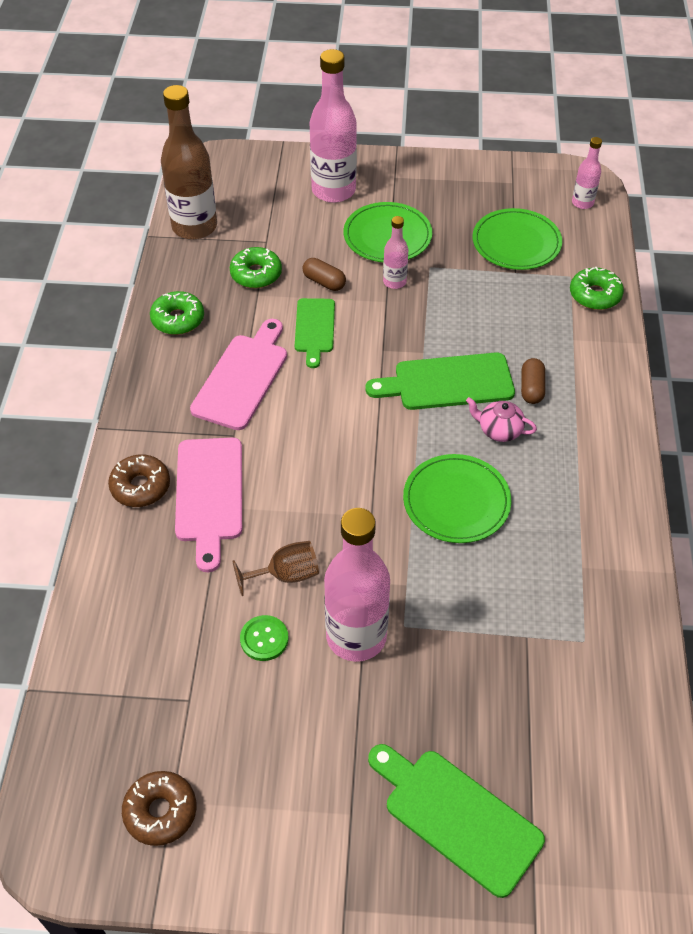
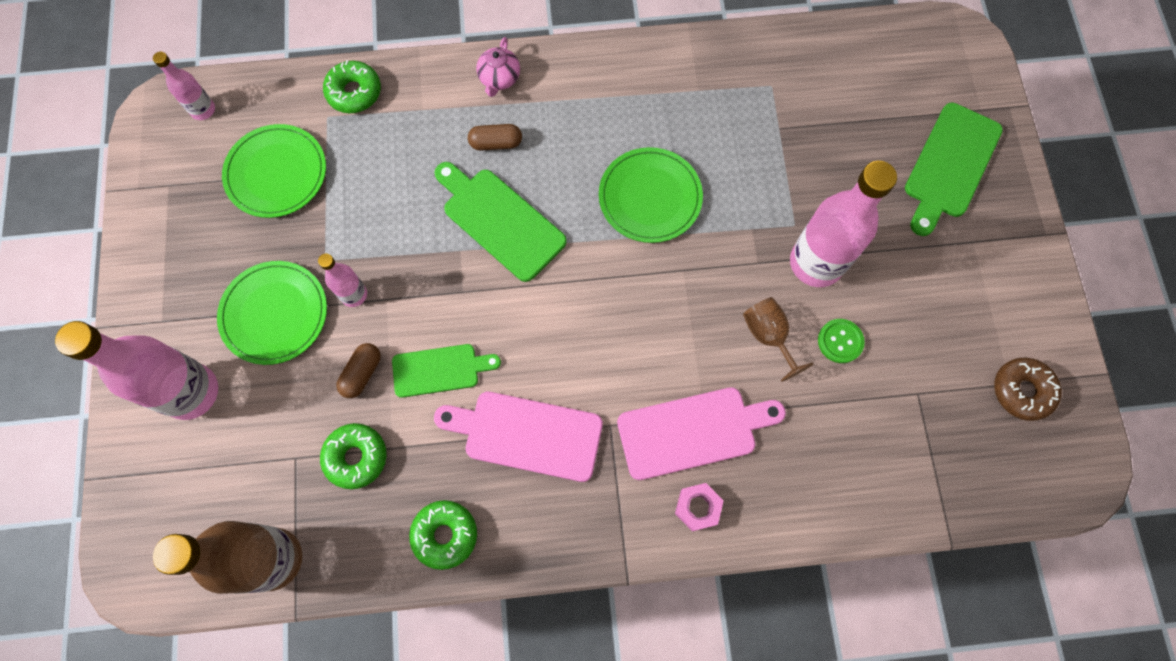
camera: 100 degrees left, 20 degrees up
brown donut [108,454,170,507] -> pink nut [675,483,724,531]
green cutting board [365,352,515,410] -> green cutting board turned 150 degrees clockwise [434,162,567,282]
pink teapot [466,397,537,442] -> pink teapot moved to [476,37,520,97]

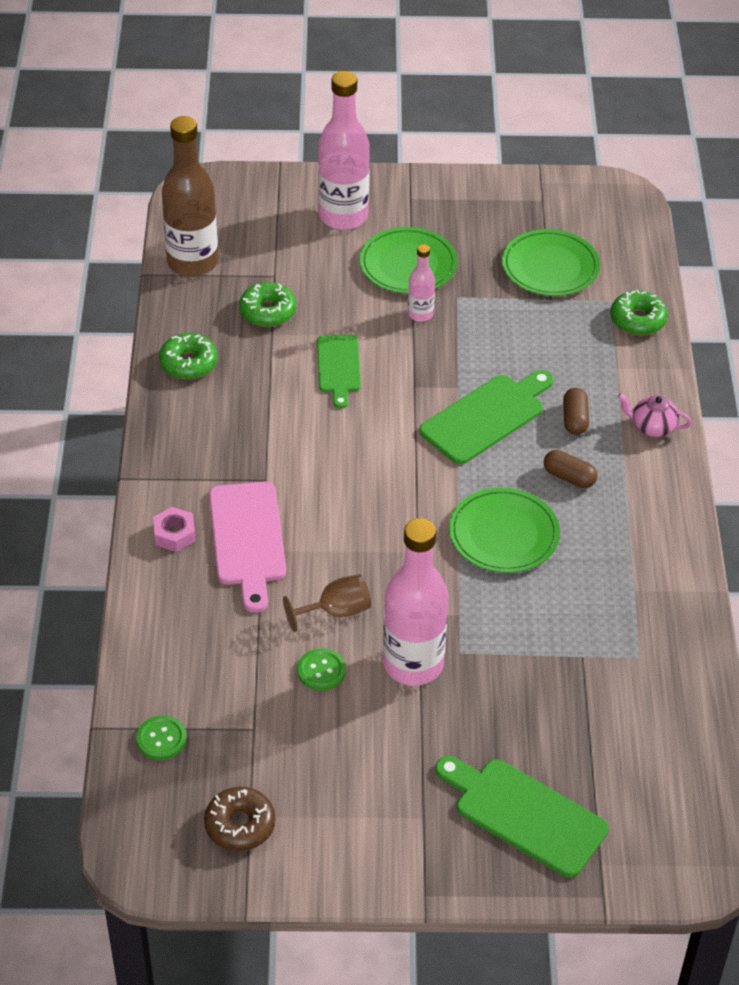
camera: 95 degrees right, 25 degrees down
pink bottle [153,52,215,120] -> none
brown capsule [336,343,381,398] -> brown capsule moved to [544,450,597,488]
pink cutting board [434,392,603,482] -> none
none -> green button [136,716,187,760]

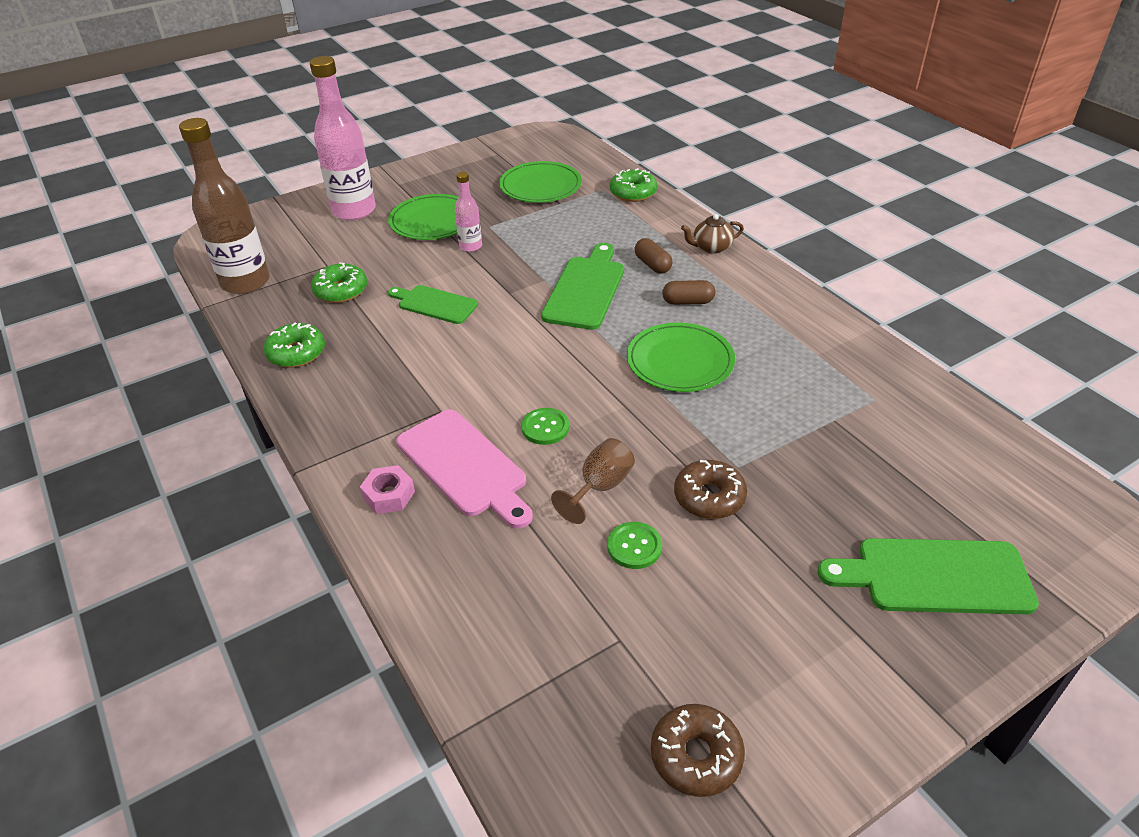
camera: 30 degrees left, 5 degrees down
green button [136,716,187,760] -> green button moved to [521,408,569,445]
green cutting board [317,335,361,409] -> green cutting board turned 150 degrees clockwise [388,285,478,324]
pink bottle [383,518,449,686] -> brown donut [674,460,747,519]
pink teapot [618,393,692,437] -> brown teapot [681,214,744,254]

